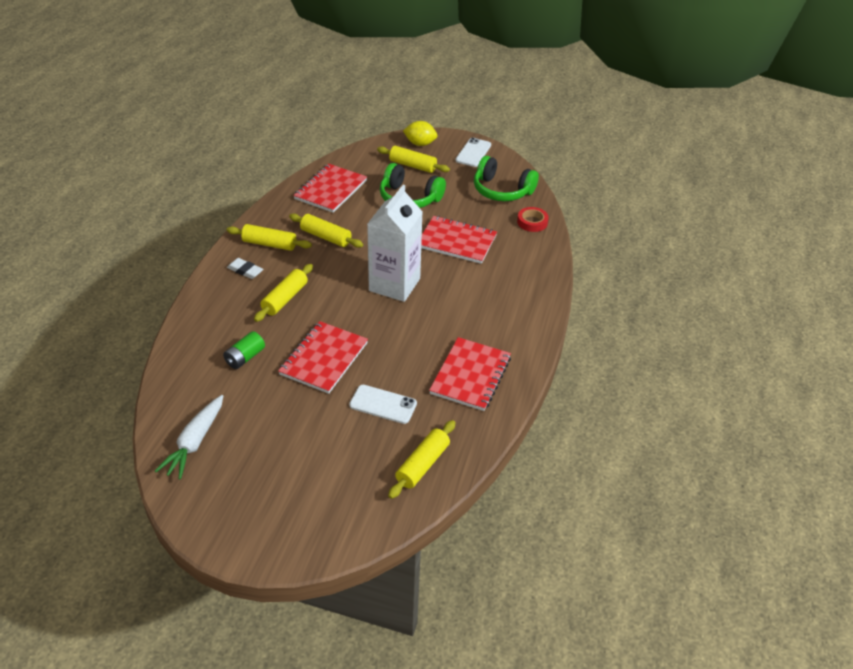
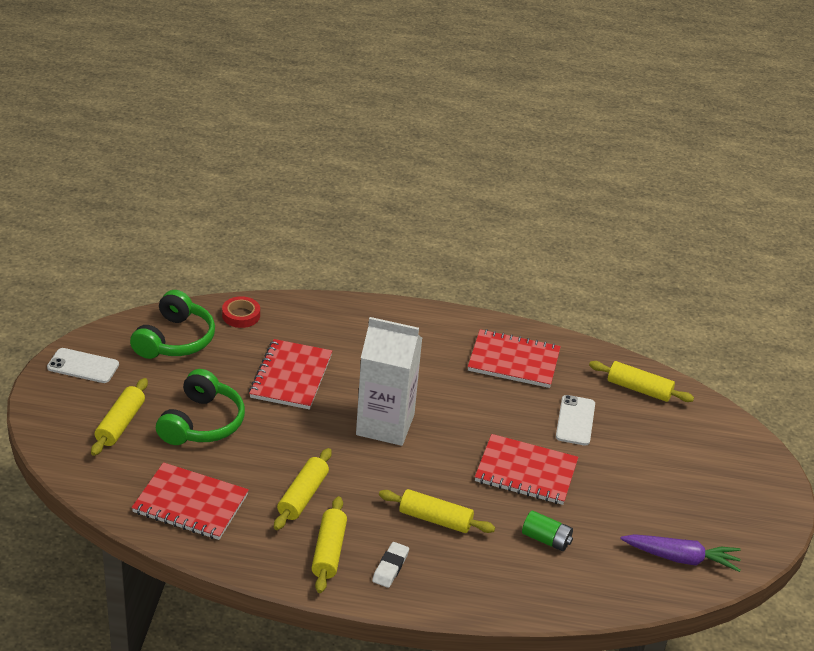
camera: 100 degrees left, 5 degrees down
white carrot [155,395,223,480] -> purple carrot [620,534,741,572]
yellow lemon [403,121,437,146] -> none

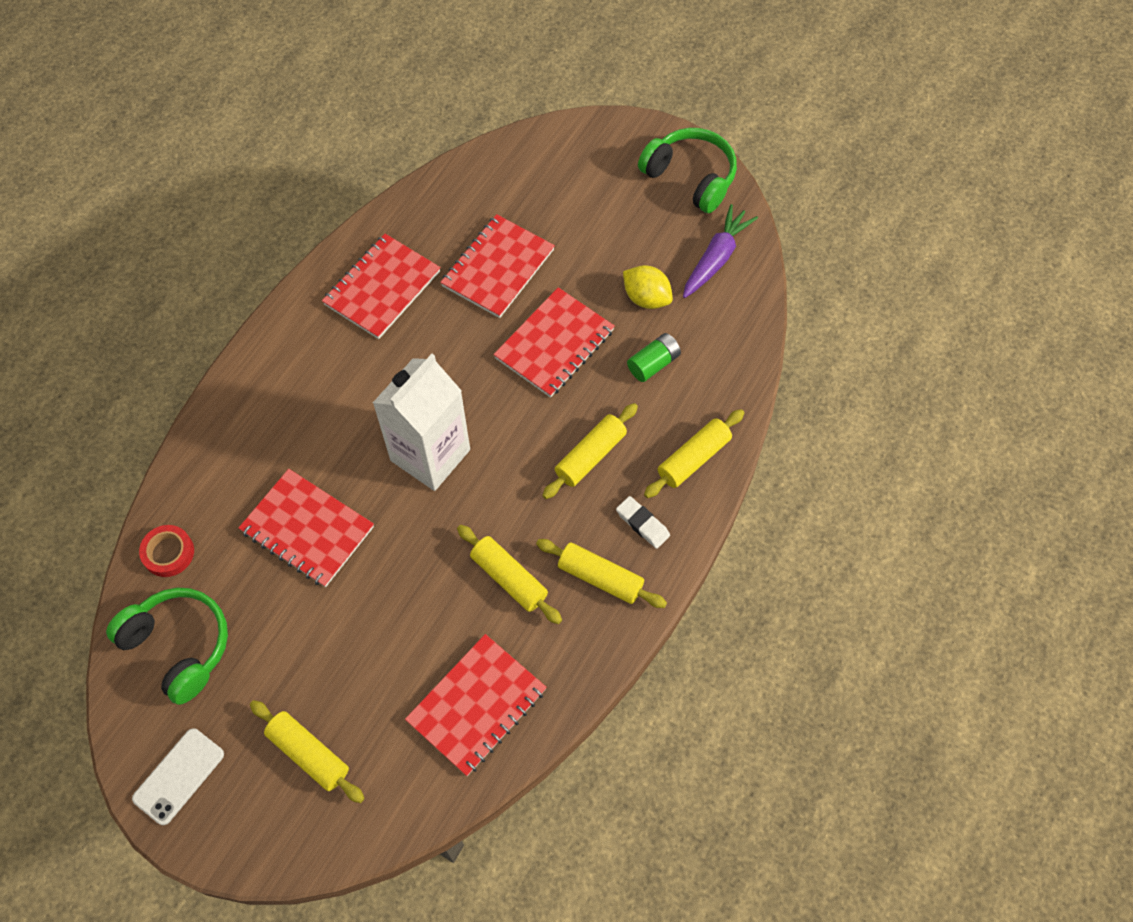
camera: 65 degrees left, 25 degrees up
green headphones [156,369,245,445] -> green headphones moved to [638,128,737,213]
white phone [556,395,595,445] -> red notebook [440,214,555,318]
yellow rolling pin [589,361,694,402] -> yellow rolling pin moved to [644,409,744,498]
none -> yellow lemon [623,265,673,309]

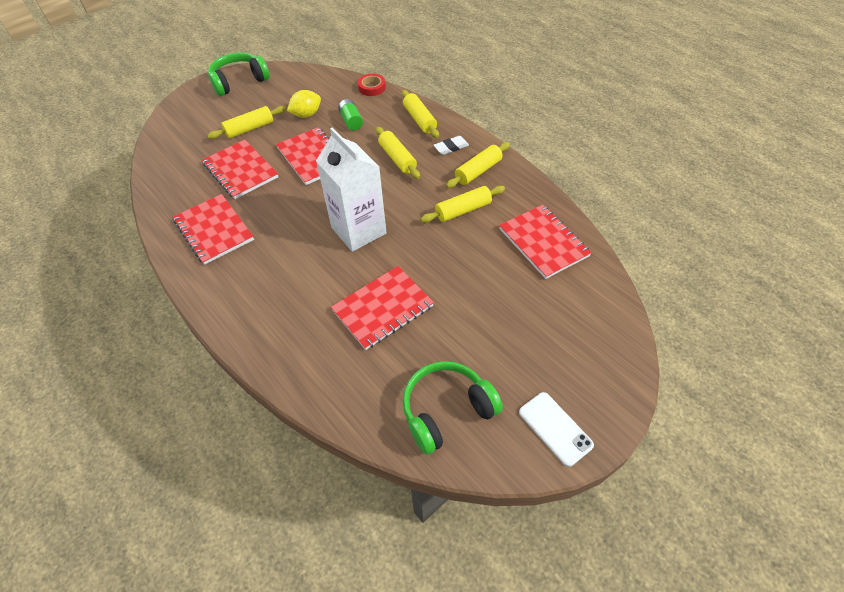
camera: 70 degrees left, 10 degrees down
red tape [139,525,194,577] -> red tape moved to [358,74,386,96]
yellow rolling pin [250,700,364,803] -> yellow rolling pin moved to [207,106,286,139]
purple carrot [683,204,758,298] -> none

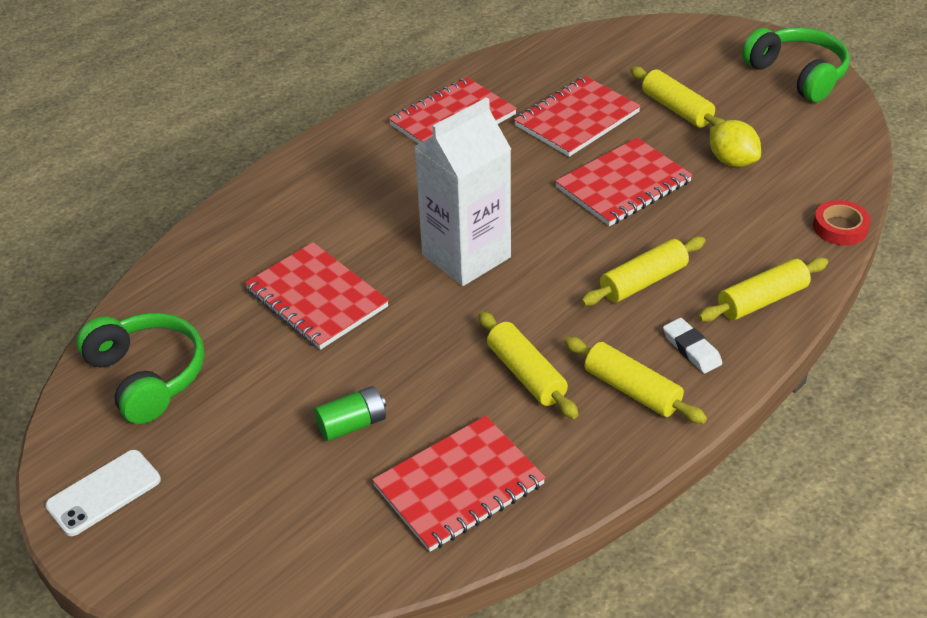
camera: 85 degrees right, 10 degrees down
green battery [338,99,363,131] -> green battery moved to [314,386,386,441]

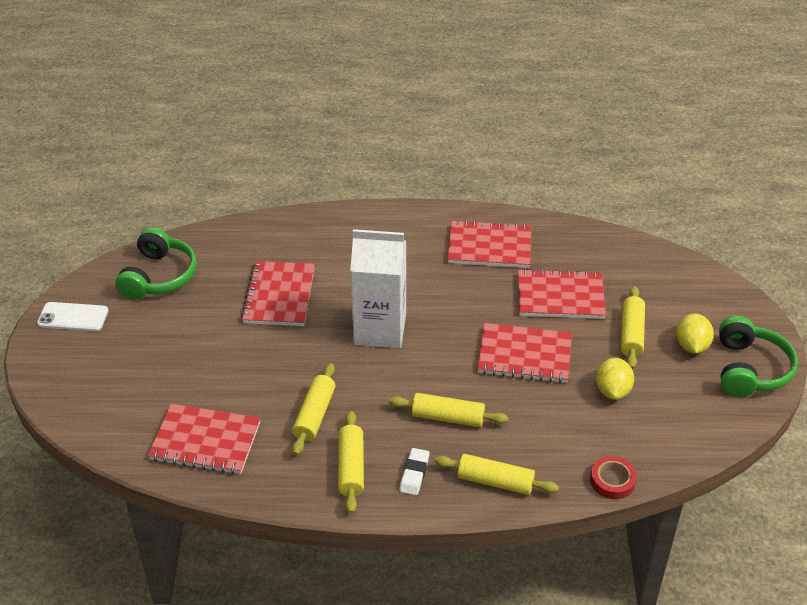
camera: 45 degrees right, 0 degrees up
green battery [314,386,386,441] -> none
none -> yellow lemon [676,313,714,353]

